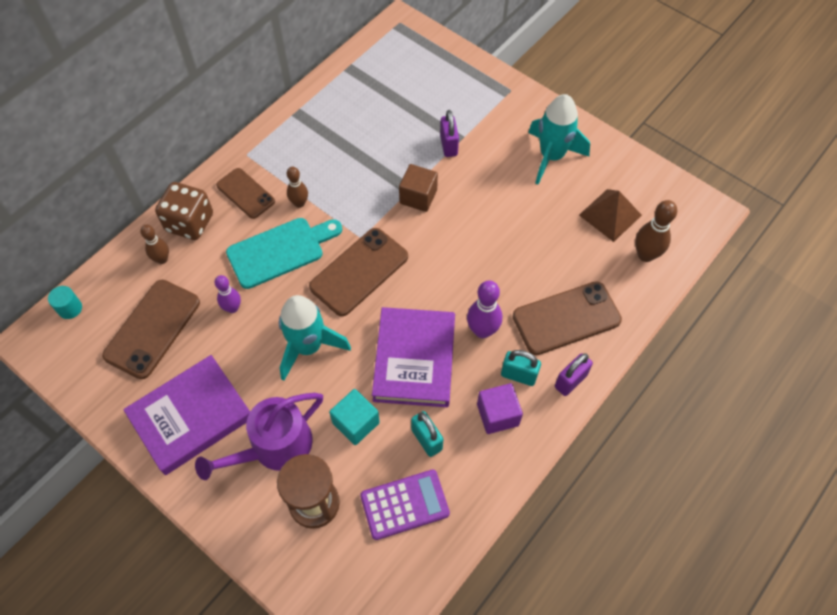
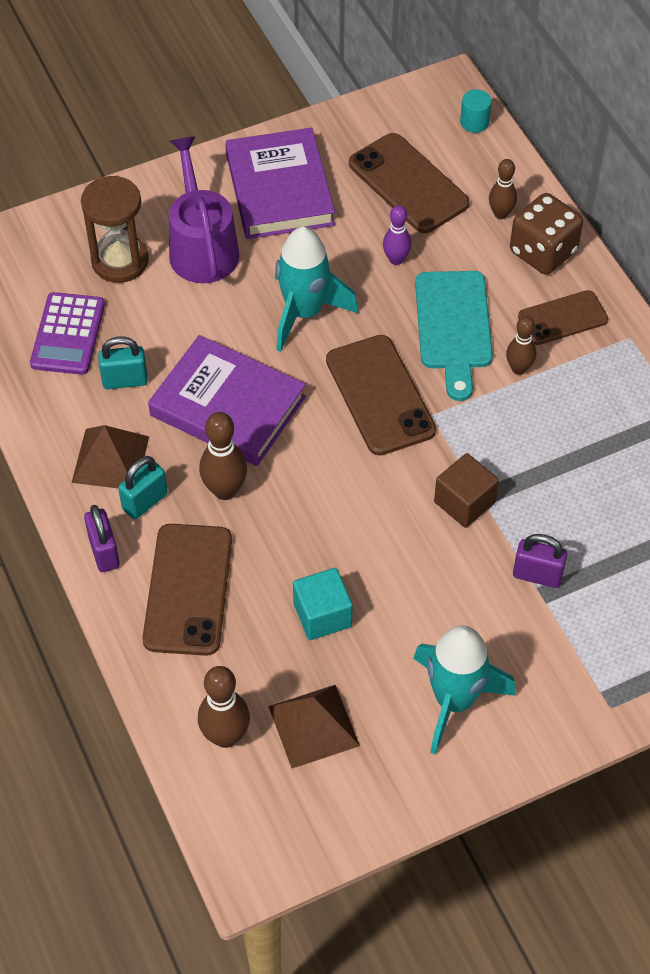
camera: 115 degrees right, 5 degrees down
turquoise cube [329,389,380,445] -> turquoise cube moved to [293,568,353,640]
purple bowling pin [467,281,502,338] -> brown bowling pin [199,412,247,500]
purple cube [477,383,523,434] -> brown pyramid [72,425,149,488]

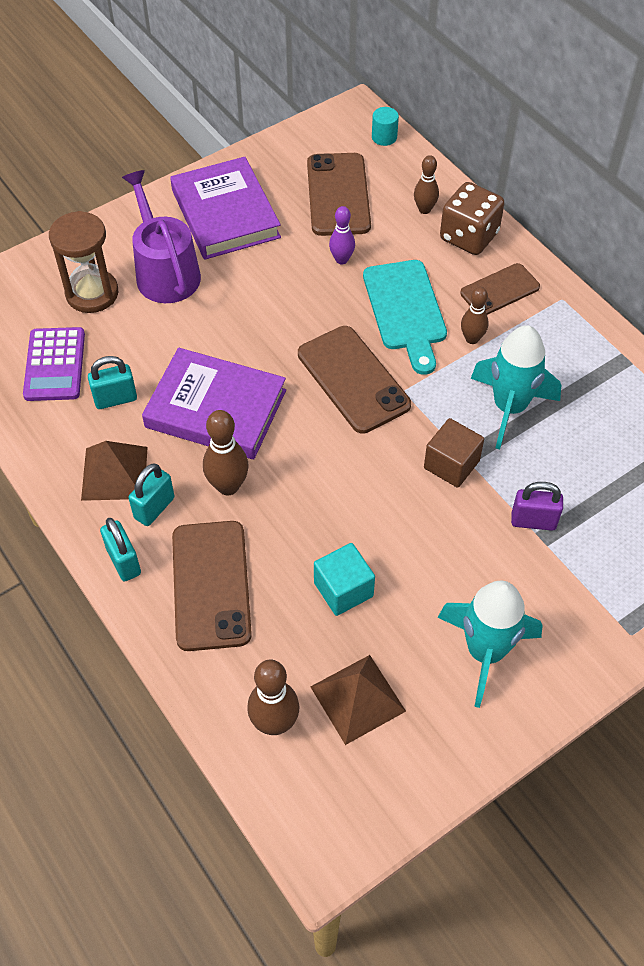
camera: 10 degrees left, 0 degrees up
purple padlock [84,505,120,572] -> turquoise padlock [100,518,141,581]
turquoise rocket [275,227,358,352] -> turquoise rocket moved to [471,325,561,450]
brown phone [349,133,469,233] -> brown phone turned 45 degrees clockwise [307,153,371,236]

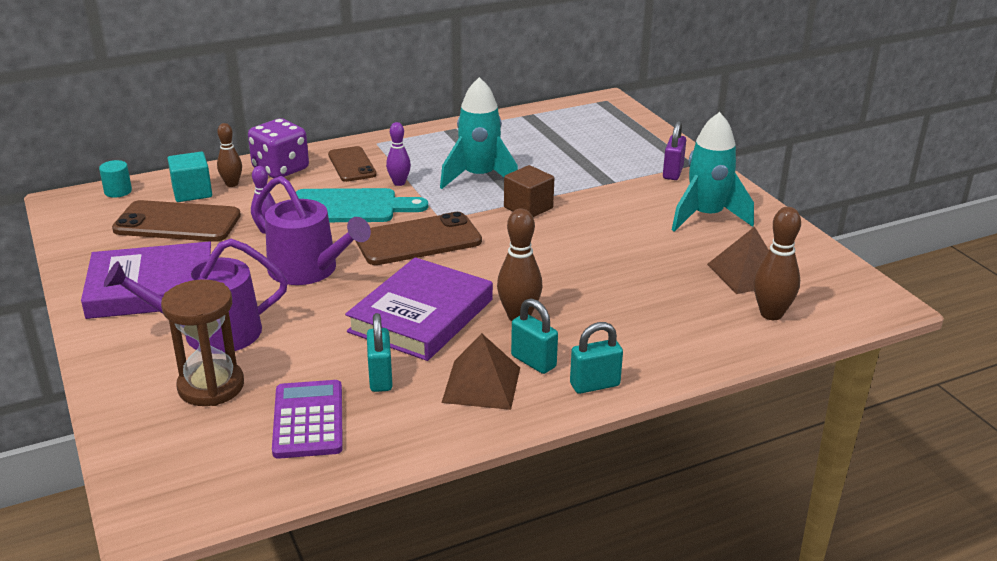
camera: 80 degrees left, 25 degrees down
purple calculator [23,327,85,401] -> purple calculator turned 105 degrees counterclockwise [272,380,343,459]
brown phone [172,521,252,651] -> none
turquoise cube [314,543,375,616] -> turquoise cube moved to [168,152,212,202]
brown dice [440,182,505,255] -> purple dice [248,118,309,178]
brown bowling pin [461,287,489,344] -> purple bowling pin [386,122,411,186]
purple padlock [511,482,563,531] -> purple padlock moved to [663,121,686,180]
none -> purple watering can [254,176,371,285]

